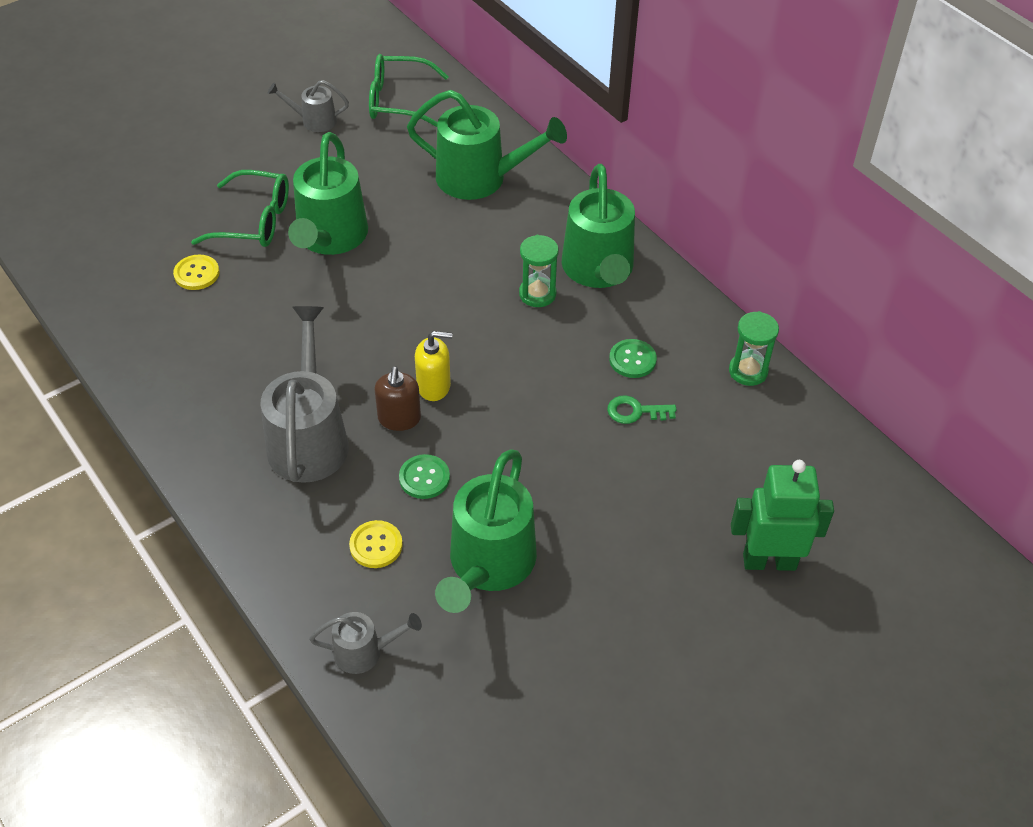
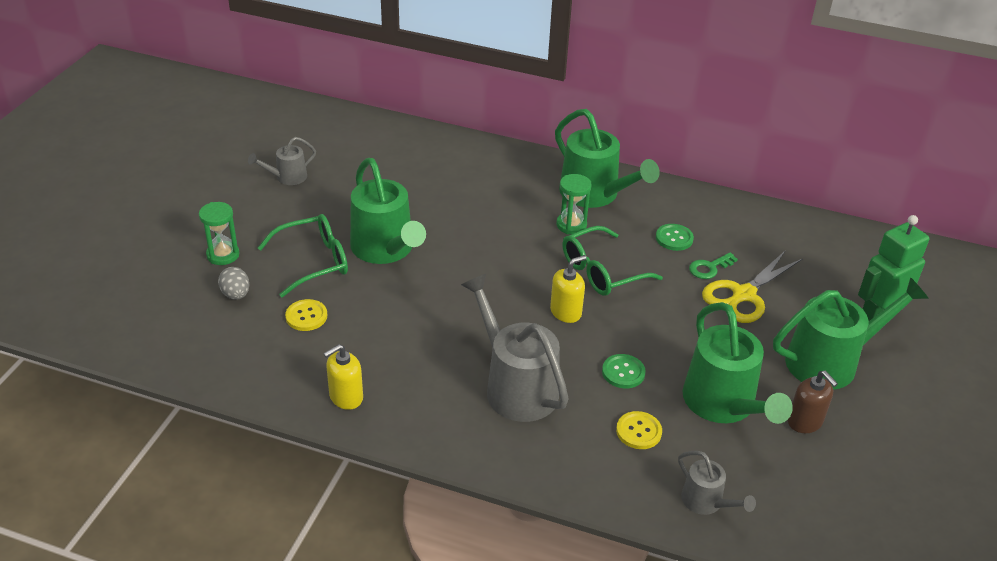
camera: 35 degrees left, 10 degrees down
grey watering can [309,612,422,674] -> grey watering can turned 90 degrees clockwise [678,451,756,515]
green glasses [369,54,449,127] -> green glasses moved to [562,226,663,296]
brown soap dispenser [375,366,421,431] -> brown soap dispenser moved to [788,371,838,433]
green watering can [407,90,567,200] -> green watering can moved to [773,277,929,390]
green hourglass [729,311,779,386] -> green hourglass moved to [199,202,239,265]
none -> grey egg [218,267,249,300]
none -> yellow soap dispenser [323,344,363,410]
none -> yellow scissors [702,250,803,323]

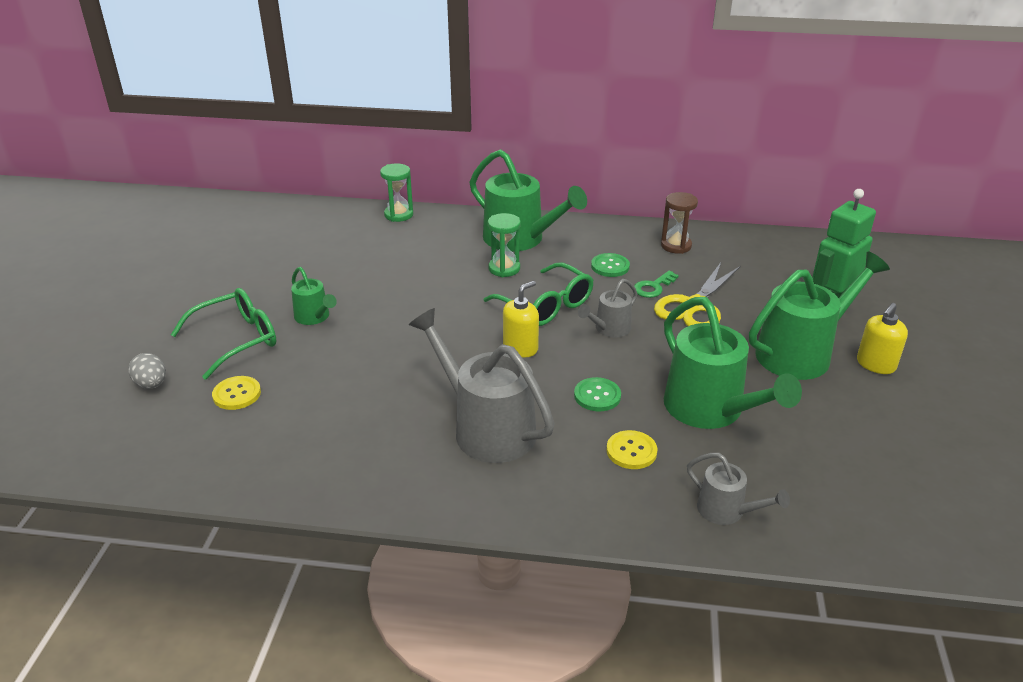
camera: 10 degrees left, 5 degrees down
green hourglass [199,202,239,265] -> green hourglass moved to [380,164,413,222]
grey watering can [248,137,316,185] -> grey watering can moved to [578,279,637,337]
yellow soap dispenser [323,344,363,410] -> yellow soap dispenser moved to [857,303,908,374]
green watering can [350,158,426,264] -> green watering can [291,267,337,325], size x0.51
green glasses [562,226,663,296] -> green glasses turned 90 degrees counterclockwise [484,263,593,326]
brown soap dispenser [788,371,838,433] -> none
none -> brown hourglass [661,192,698,254]

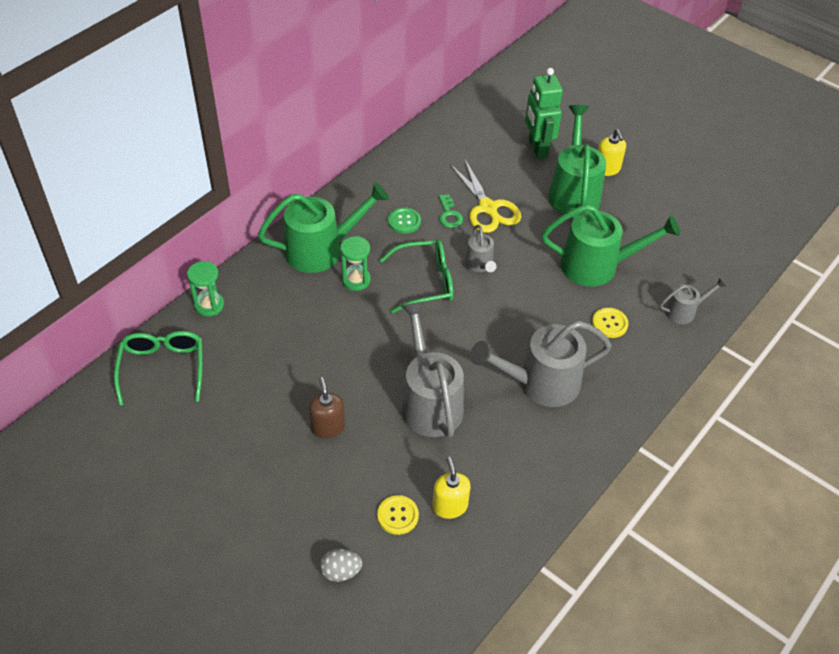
camera: 60 degrees left, 15 degrees up
green glasses [171,288,276,380] -> green glasses moved to [114,331,203,406]
green watering can [291,267,337,325] -> brown soap dispenser [309,377,345,438]
yellow soap dispenser [503,281,539,358] -> yellow soap dispenser moved to [432,457,471,519]
green button [574,377,621,411] -> none
brown hourglass [661,192,698,254] -> none
none -> grey watering can [401,301,464,438]

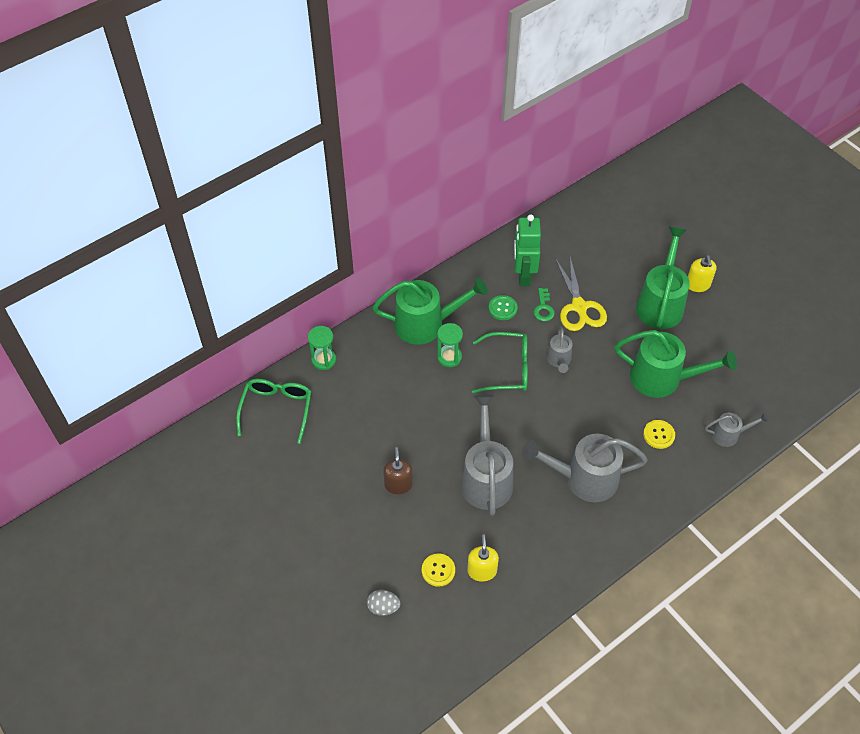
camera: 15 degrees right, 5 degrees up
green robot [525,68,563,159] -> green robot moved to [514,214,541,286]

